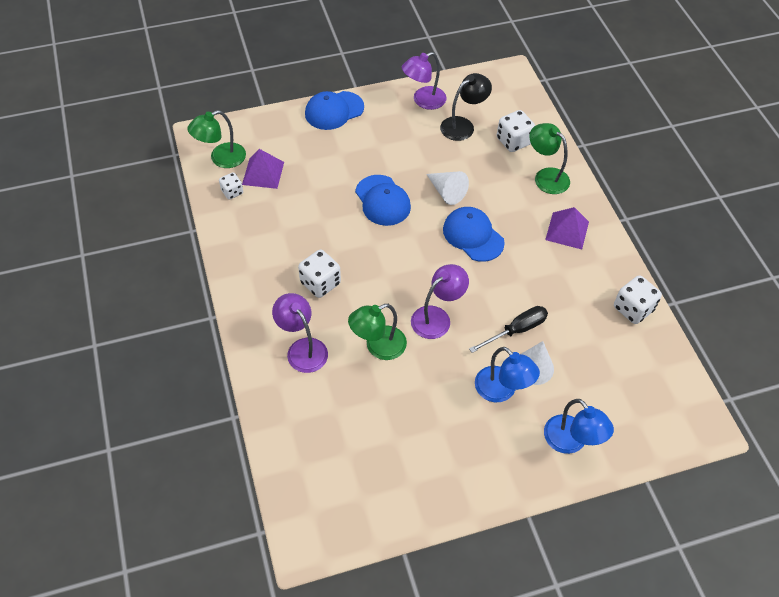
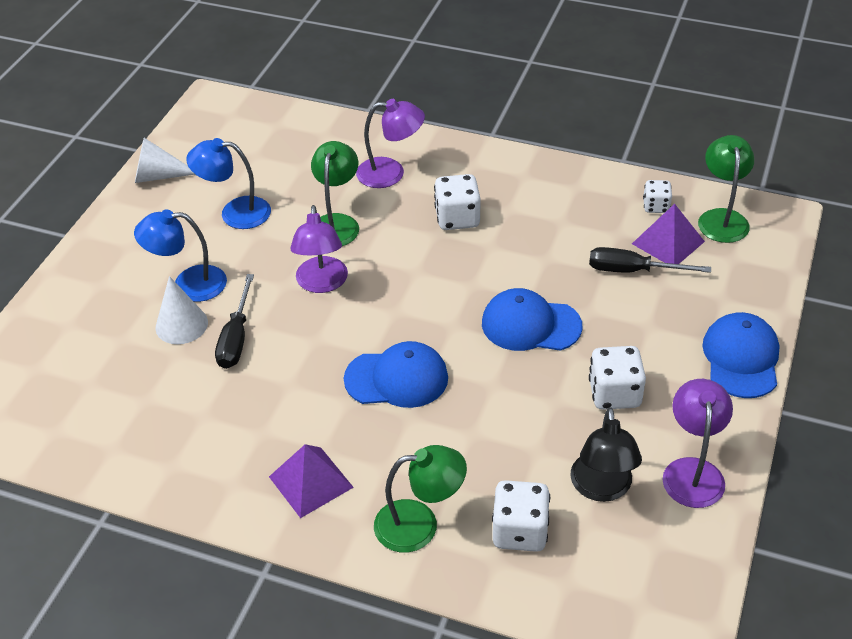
camera: 130 degrees right, 10 degrees down
white cone [426,171,469,205] -> white cone moved to [135,138,195,183]
blue lamp [544,399,614,454] -> blue lamp moved to [186,138,271,229]
white dice [614,275,662,324] -> white dice moved to [589,346,646,410]
none -> black screwdriver [589,247,711,273]

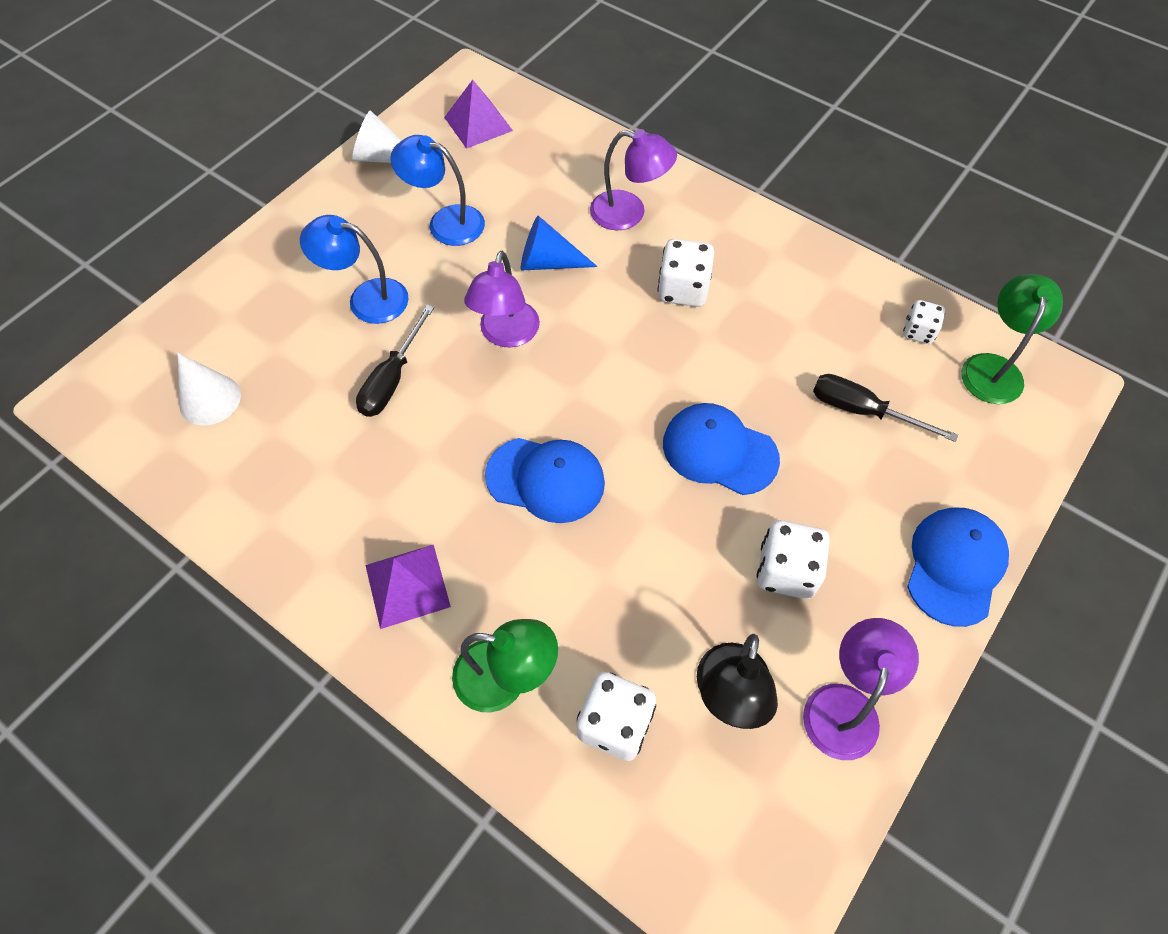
camera: 15 degrees right, 15 degrees up
white cone [156,276,208,344] -> white cone moved to [177,353,241,426]
green lamp [311,141,359,246] -> blue cone [521,216,598,270]
purple pyramid [632,204,705,264] -> purple pyramid moved to [444,80,513,149]

